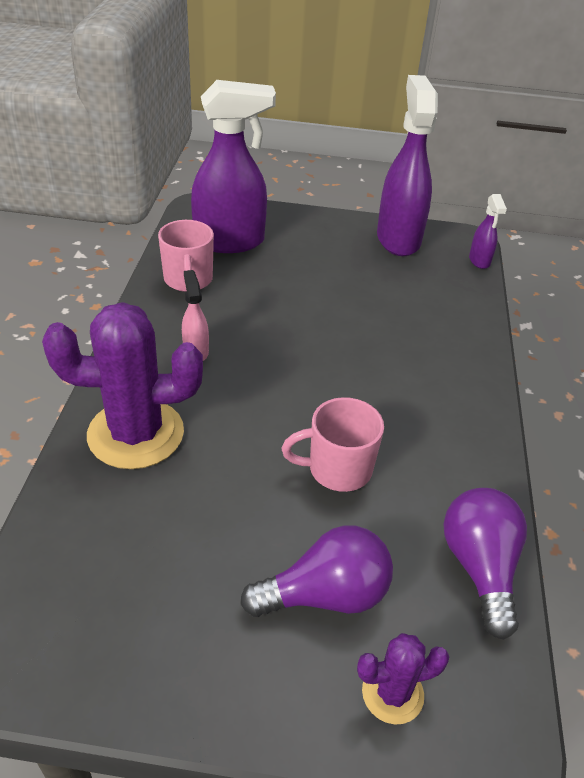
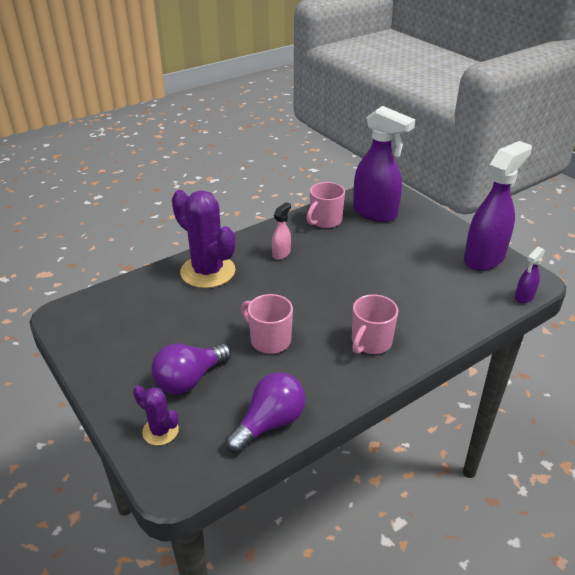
camera: 50 degrees right, 5 degrees down
purple light bulb [240,525,393,617] -> purple light bulb turned 105 degrees clockwise [151,343,231,394]
none -> pink mug [352,294,398,354]

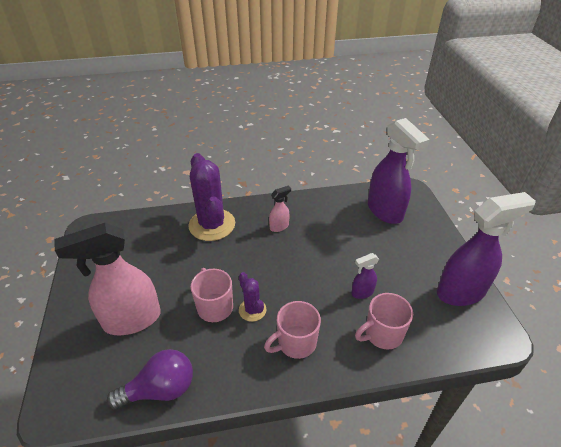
camera: 25 degrees right, 5 degrees up
purple cactus [133,385,179,445] -> purple cactus moved to [239,272,267,322]
purple light bulb [151,343,231,394] -> pink spray bottle [55,223,161,335]
pink mug [307,182,345,228] -> pink mug moved to [355,293,413,350]
purple spray bottle [515,247,545,304] -> purple spray bottle moved to [351,253,379,299]

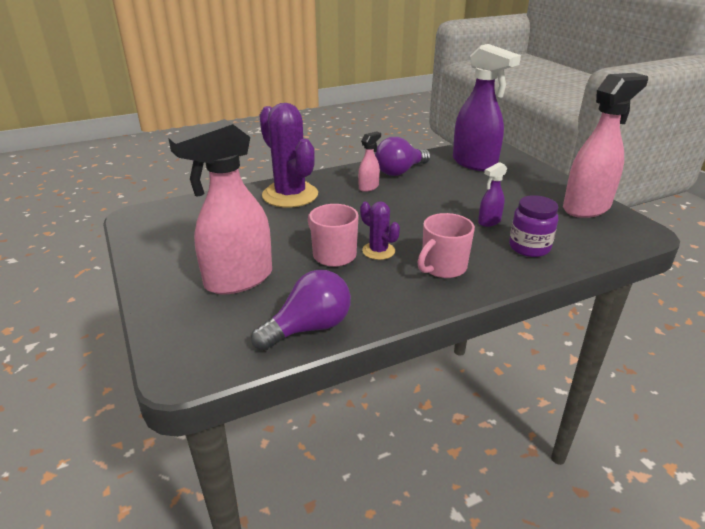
camera: 15 degrees left, 10 degrees down
pink mug [355,293,413,350] -> purple jar [509,195,558,257]
purple spray bottle [437,192,536,306] -> pink spray bottle [563,73,648,218]
none -> purple light bulb [375,137,431,176]

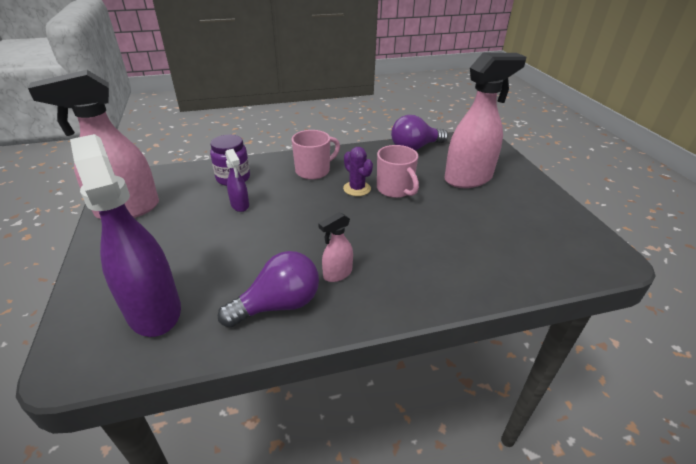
camera: 170 degrees left, 5 degrees up
purple cactus [259,103,318,208] -> none
purple spray bottle [478,162,507,227] -> purple spray bottle turned 90 degrees clockwise [225,149,249,212]

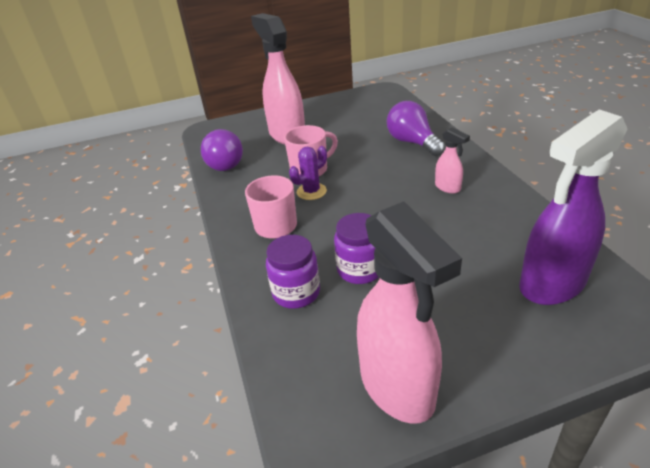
camera: 90 degrees left, 0 degrees up
purple light bulb [218,251,319,328] -> purple light bulb moved to [387,101,445,156]
purple spray bottle [225,149,249,212] -> purple jar [334,213,378,284]

